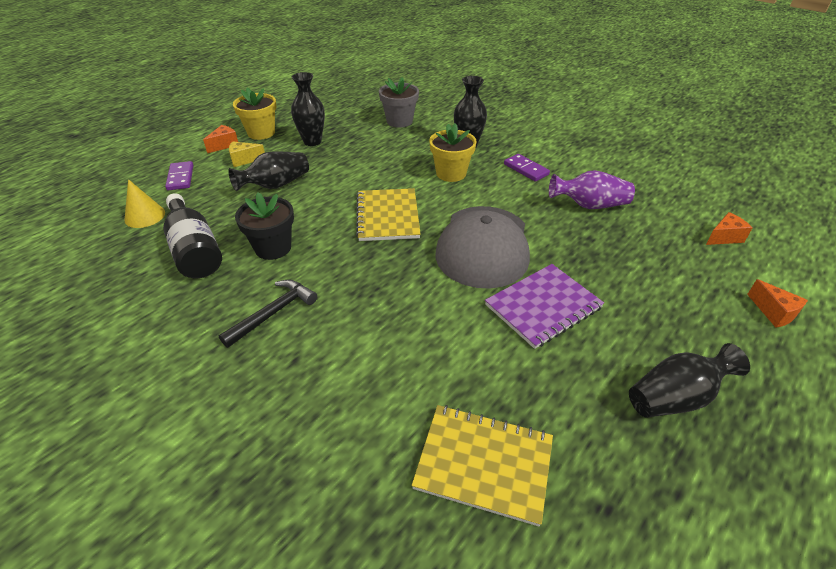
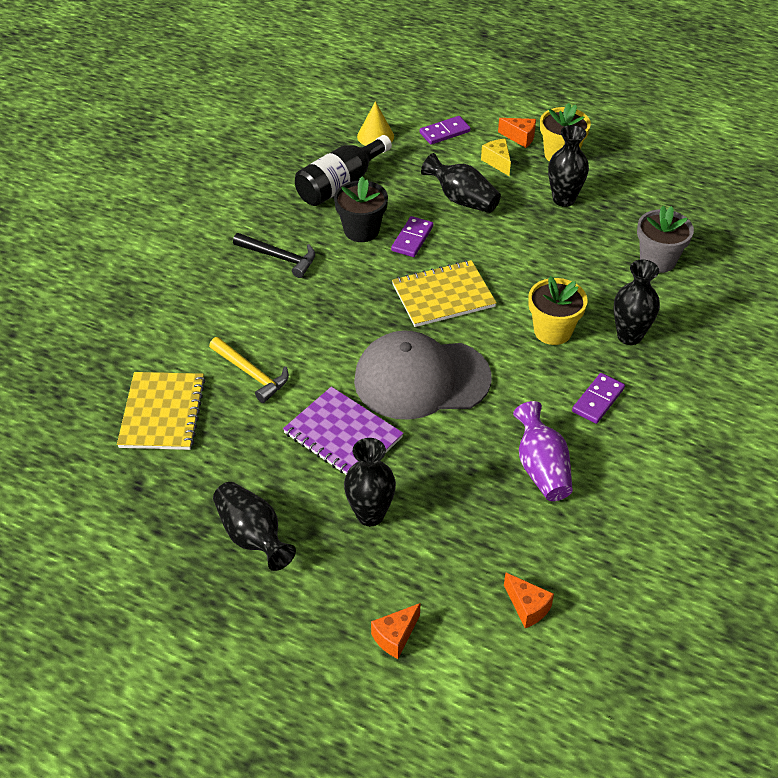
camera: 75 degrees right, 5 degrees up
none -> yellow hammer [209,337,289,403]
none -> black vase [344,438,396,526]
none -> purple domino [391,216,433,257]

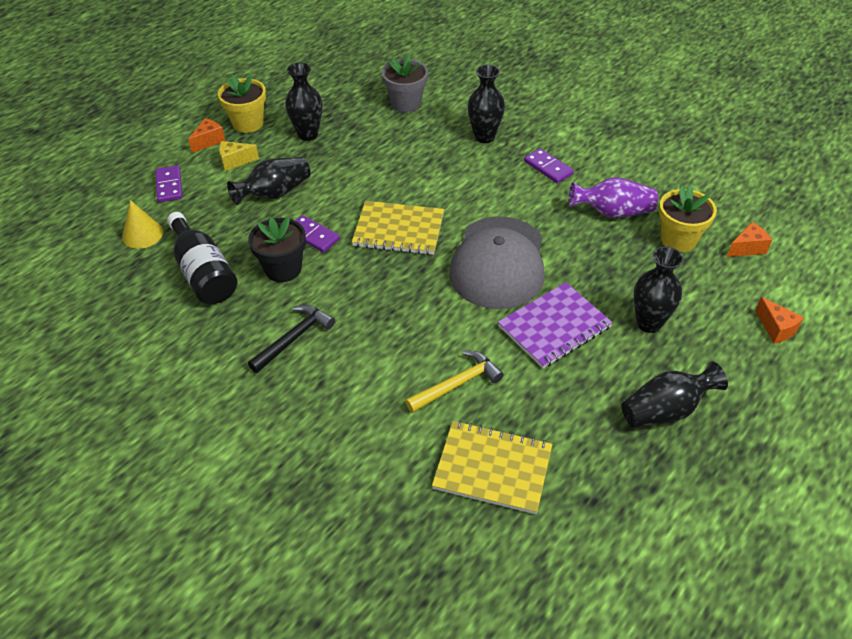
camera: 75 degrees left, 0 degrees up
yellow notebook [392,260,497,327] -> yellow notebook turned 75 degrees counterclockwise [352,201,444,255]
yellow flower pot [528,276,588,345] -> yellow flower pot moved to [659,185,717,252]

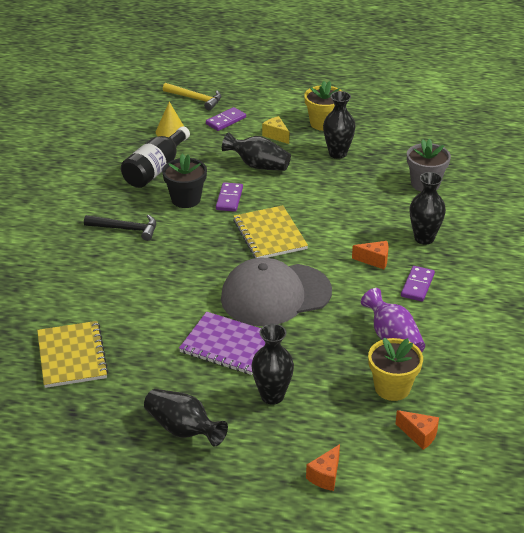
camera: 60 degrees right, 10 degrees down
orange cheese [188,118,225,153] -> orange cheese moved to [352,241,389,269]
yellow hammer [405,351,504,413] -> yellow hammer moved to [163,83,221,110]

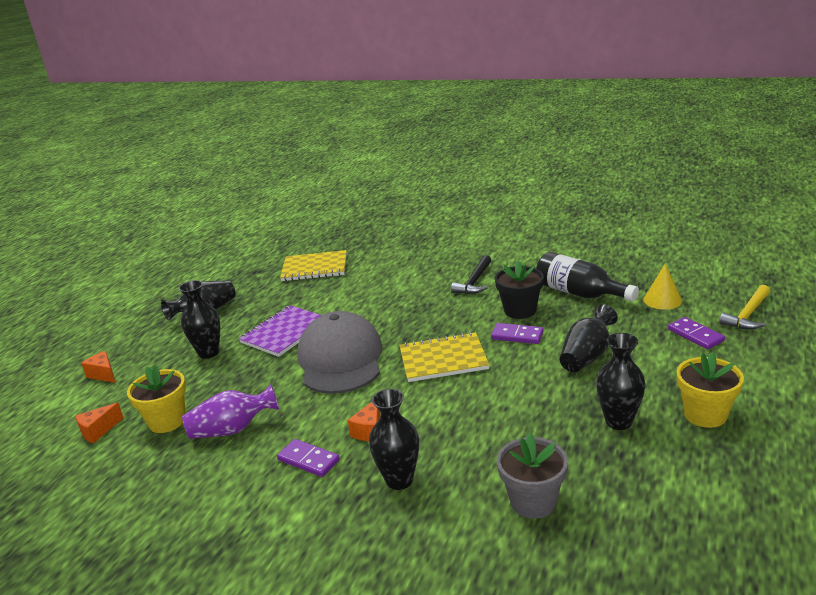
camera: 105 degrees right, 10 degrees down
yellow cheese [262,116,289,144] -> none

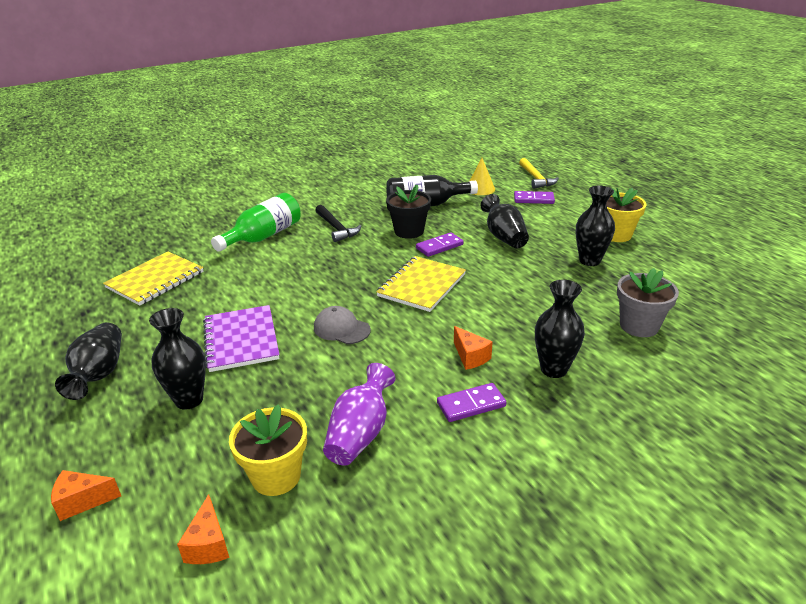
camera: 55 degrees left, 5 degrees up
grey cap [297,311,382,394] -> grey cap [314,306,371,344], size x0.47
none -> green bottle [211,193,301,252]

